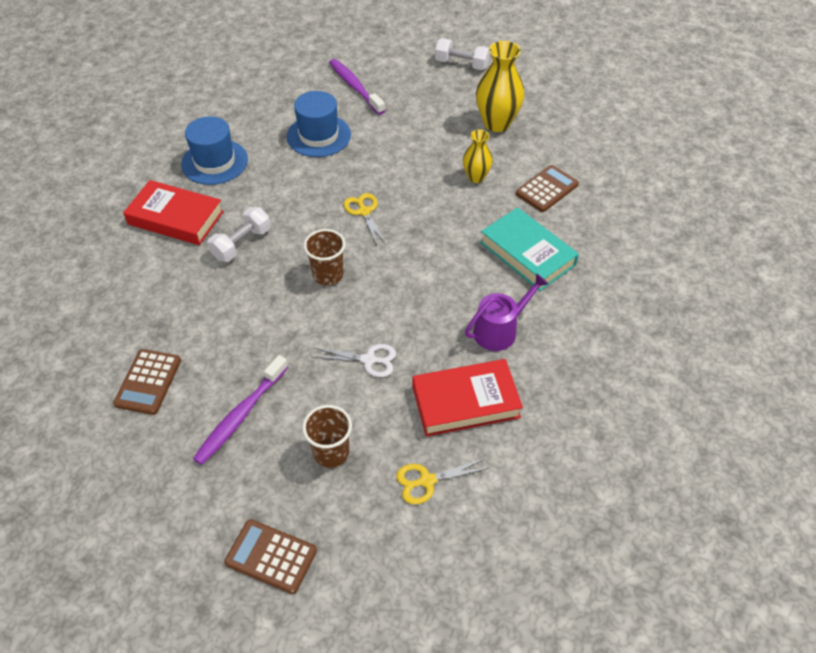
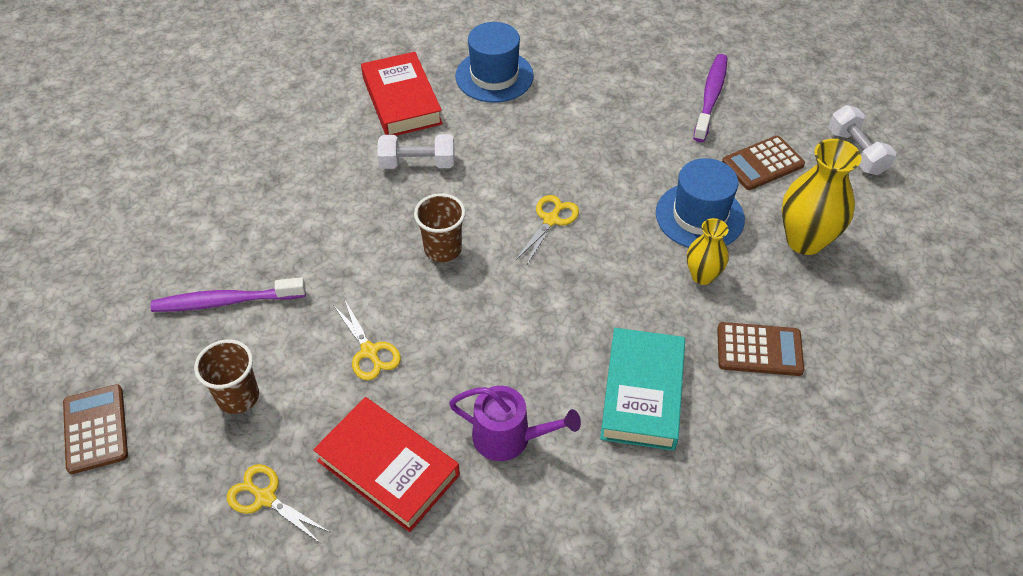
camera: 50 degrees right, 0 degrees up
brown calculator [113,349,181,415] -> brown calculator moved to [722,136,805,190]
blue hat [287,91,351,157] -> blue hat moved to [656,158,745,248]
white scissors [313,344,396,377] -> yellow scissors [333,301,401,381]

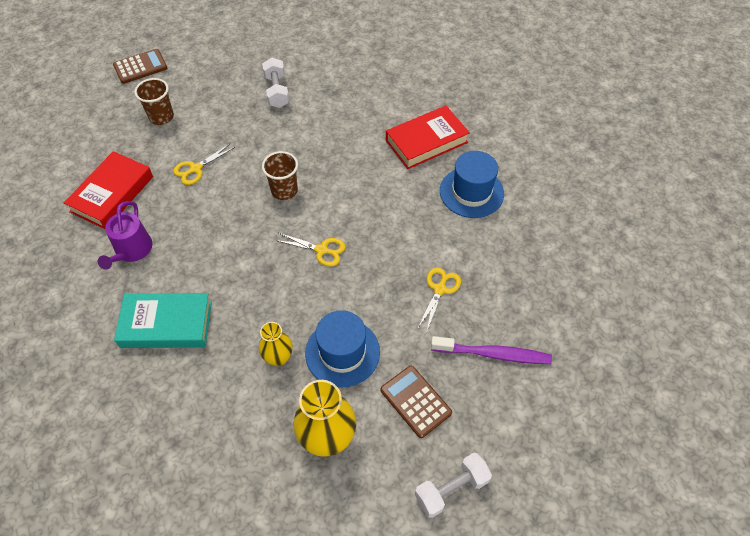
camera: 80 degrees right, 5 degrees up
purple toothbrush [150,277,306,312] -> none
yellow scissors [227,464,331,544] -> yellow scissors moved to [418,267,461,330]
white dumbbell [378,134,455,169] -> white dumbbell moved to [262,58,289,108]
brown calculator [717,322,804,376] -> none

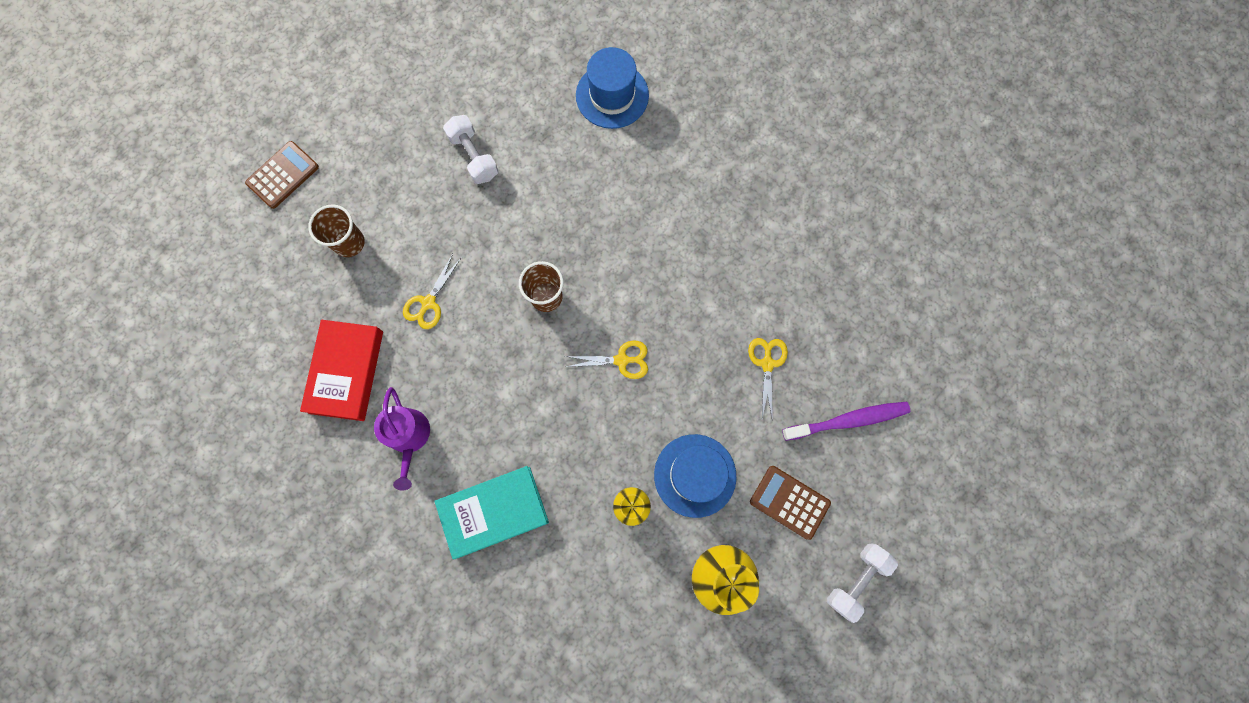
camera: 20 degrees left, 20 degrees up
red book [386,106,470,169] -> none
blue hat [440,151,504,218] -> blue hat moved to [576,47,649,129]

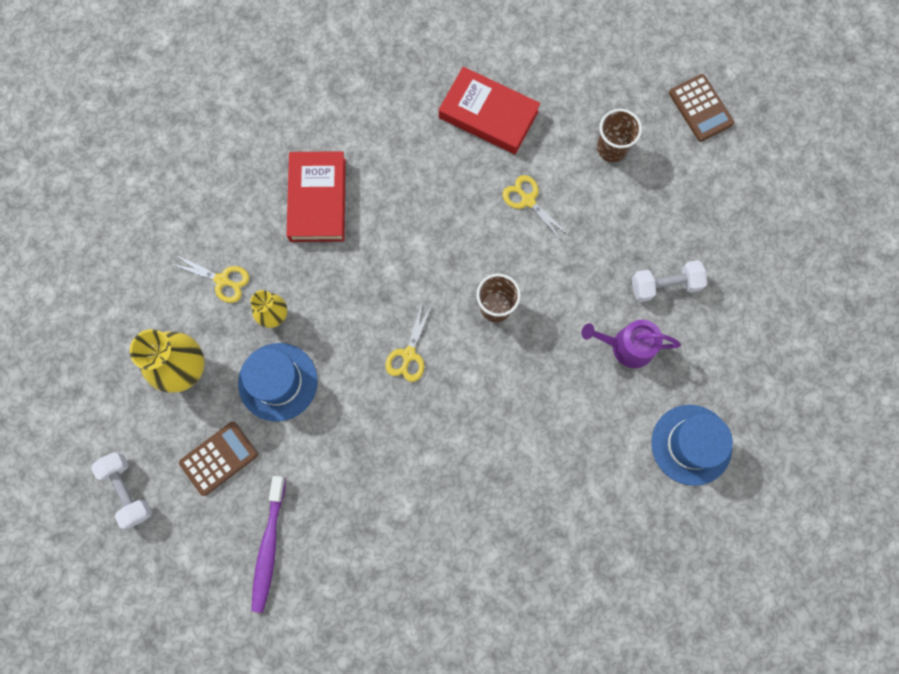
camera: 110 degrees right, 0 degrees up
purple watering can [374,387,430,491] -> purple watering can moved to [582,320,681,368]
turquoise book [434,466,549,559] -> red book [287,151,346,242]
yellow scissors [748,338,788,421] -> yellow scissors moved to [172,255,249,303]

